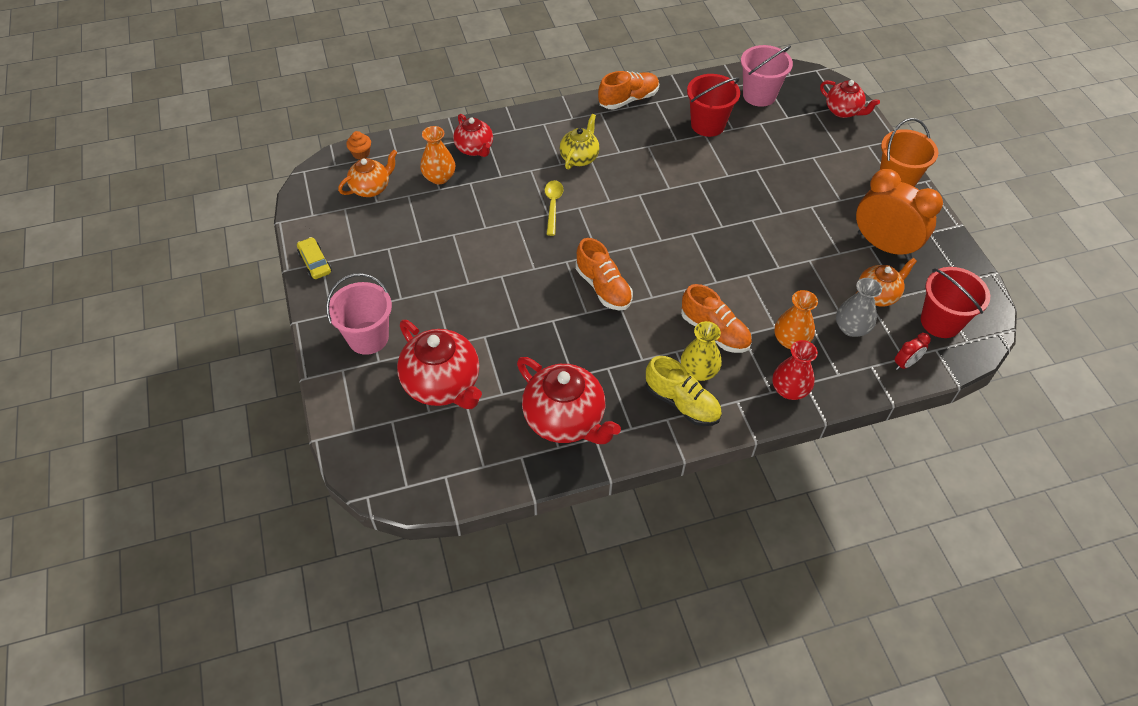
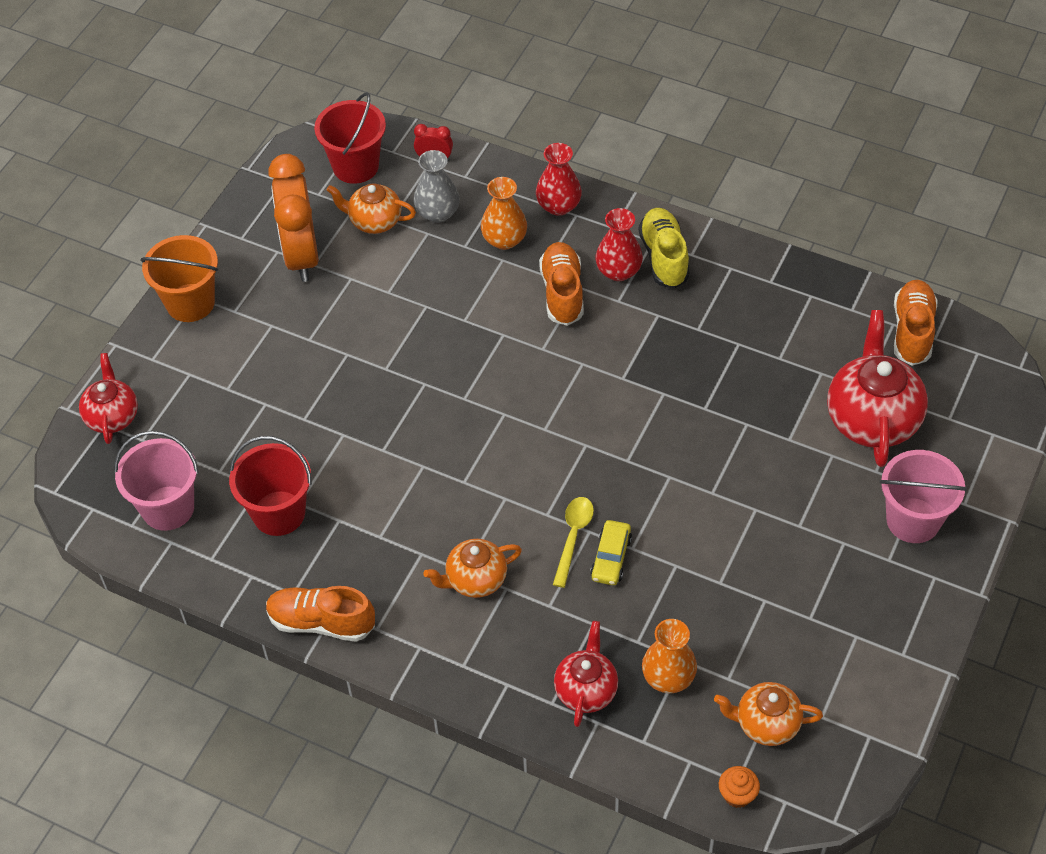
camera: 135 degrees left, 0 degrees up
yellow car [297,237,332,279] -> yellow car moved to [590,520,632,585]
red teapot [517,357,621,444] -> none
yellow spoon [545,180,563,236] -> yellow spoon turned 150 degrees clockwise [553,497,594,588]
yellow teapot [560,114,600,170] -> orange teapot [424,539,522,598]
orange shoe [576,238,633,311] -> orange shoe moved to [894,280,938,366]
yellow vase [681,321,722,381] -> red vase [595,208,643,281]

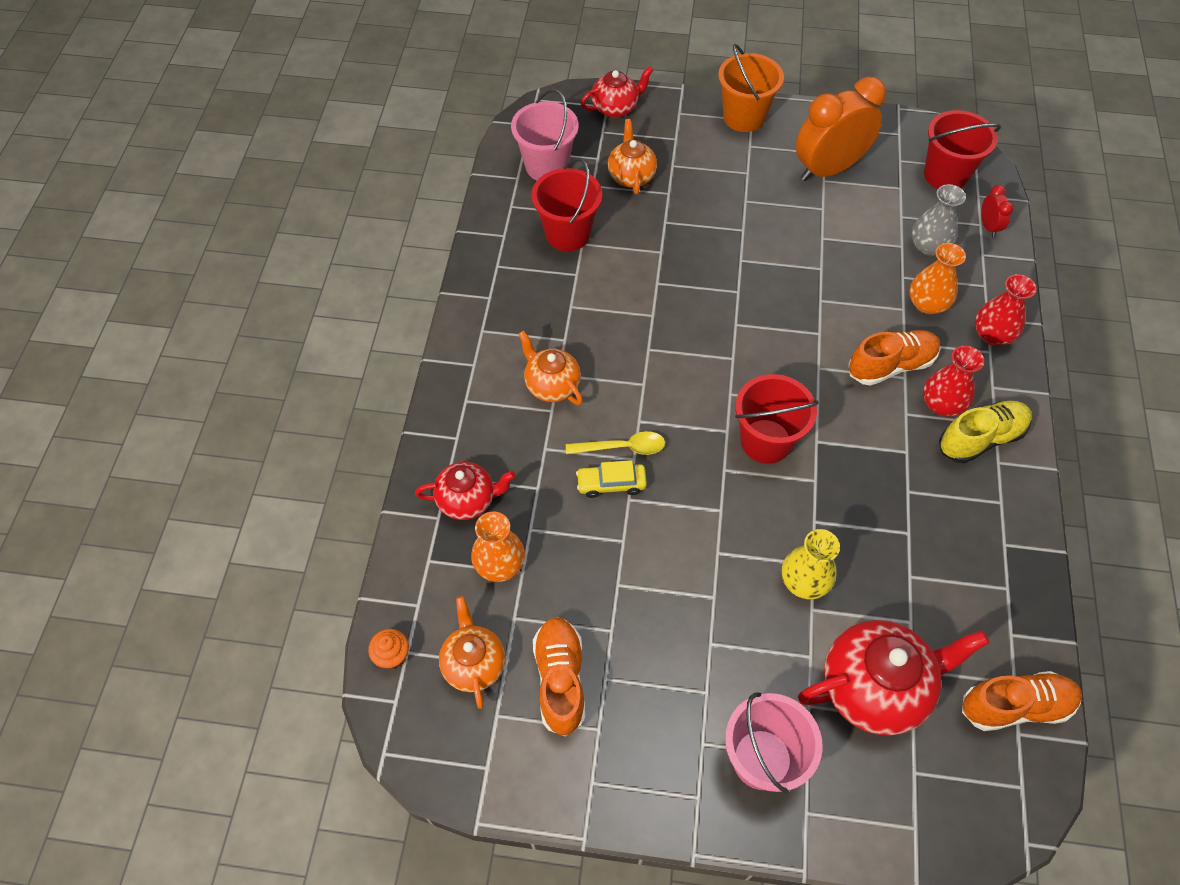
camera: 70 degrees right, 5 degrees up
orange shoe [266,586,375,642] -> orange shoe moved to [533,617,585,737]
orange teapot [327,184,416,234] -> orange teapot moved to [608,119,657,194]
none -> red bucket [735,374,819,464]
none -> yellow vase [782,529,840,599]

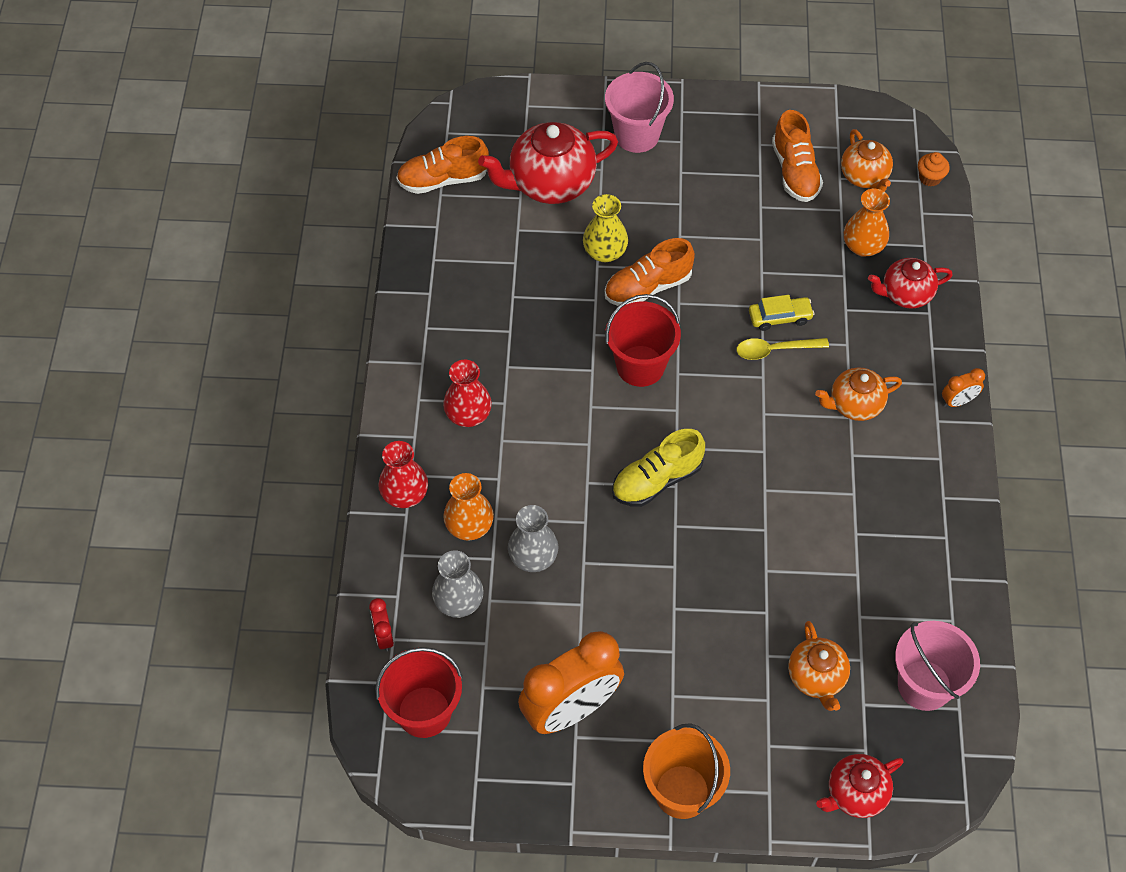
camera: 175 degrees right, 0 degrees up
orange teapot [519,331,583,405] -> orange teapot turned 120 degrees clockwise [815,368,902,421]
red bucket [531,158,602,251] -> none
orange shoe [849,330,941,386] -> orange shoe moved to [605,238,695,306]
yellow shoe [939,401,1032,463] -> yellow shoe moved to [612,429,705,507]
none -> grey vase [508,505,558,572]
none -> orange clock [942,368,985,407]

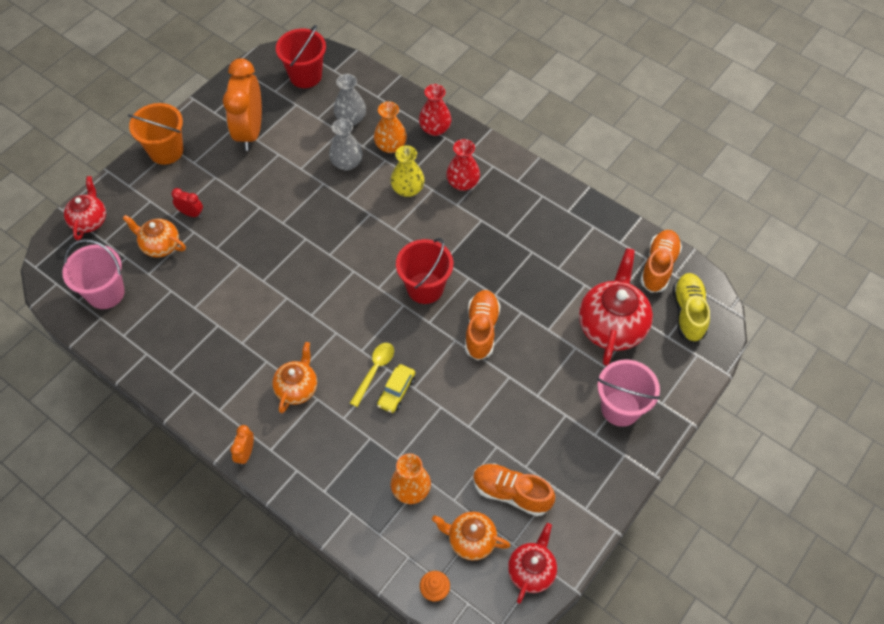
camera: 125 degrees right, 0 degrees up
red clock [369,598,394,651] -> red clock moved to [171,188,203,218]
yellow vase [583,194,628,262] -> yellow vase moved to [391,145,425,197]
yellow shoe [612,429,705,507] -> yellow shoe moved to [673,273,710,343]
red teapot [868,258,953,309] -> red teapot moved to [508,523,557,604]

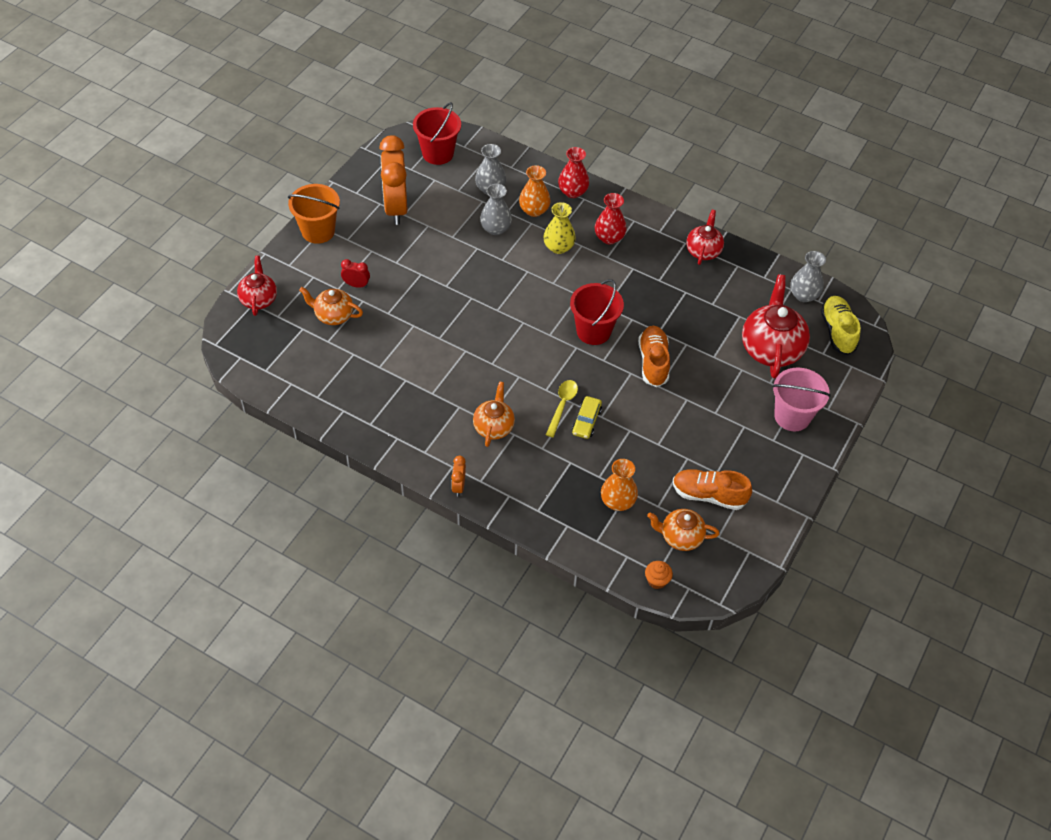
camera: 10 degrees left, 5 degrees down
pink bucket [62,239,125,309] -> none
red teapot [508,523,557,604] -> red teapot moved to [686,210,724,265]
orange shoe [640,230,682,293] -> grey vase [790,251,826,302]

